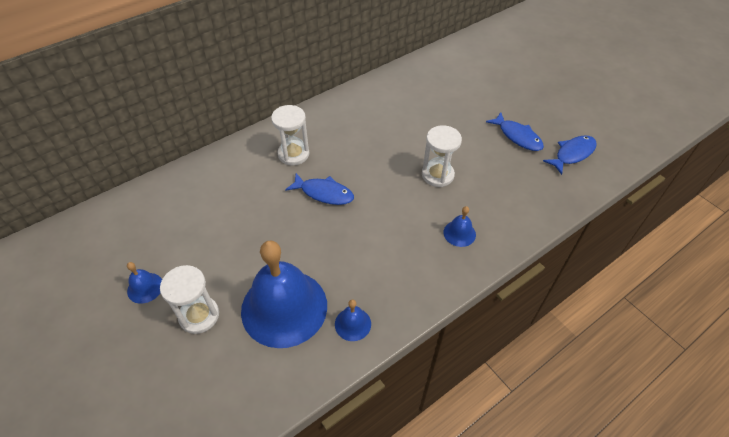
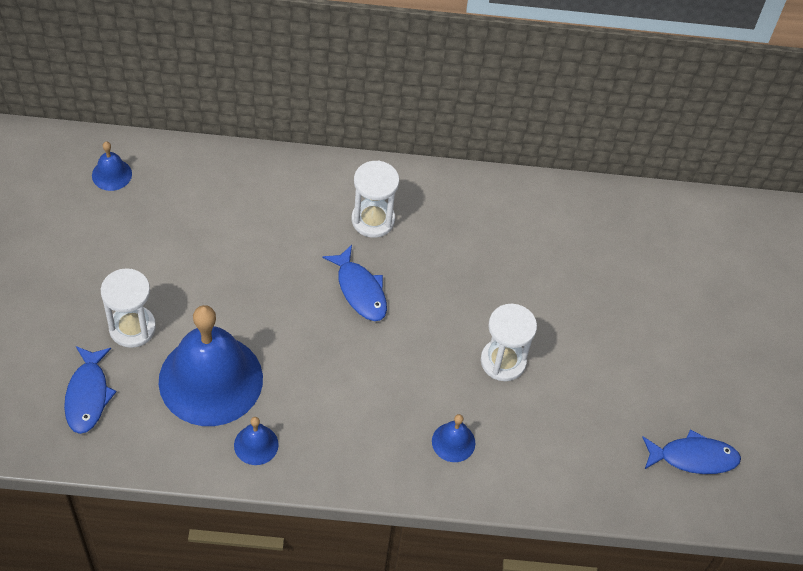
camera: 35 degrees right, 5 degrees up
blue bell [127,262,162,304] -> blue bell moved to [92,142,132,191]
blue fish [486,112,544,151] -> blue fish moved to [64,346,116,434]

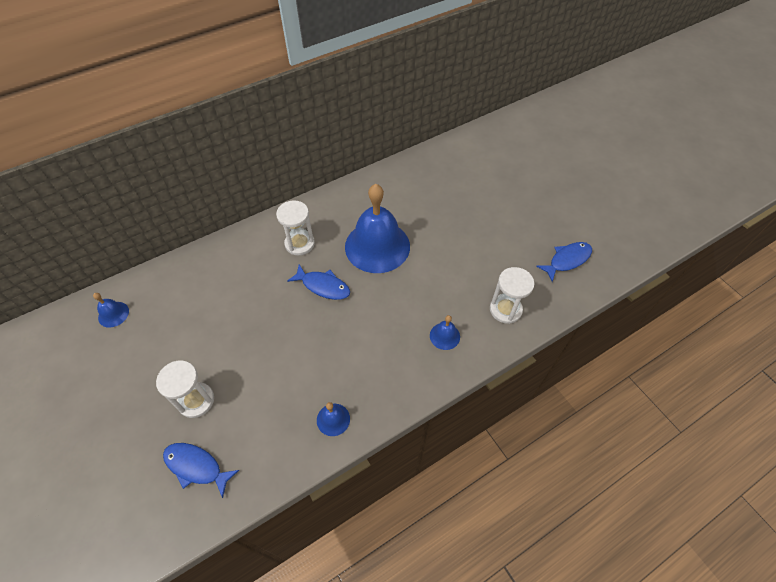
camera: 30 degrees left, 0 degrees up
blue fish [64,346,116,434] -> blue fish turned 150 degrees clockwise [163,443,239,498]
blue bell [159,305,263,426] -> blue bell moved to [345,184,410,273]
white hourglass [481,304,537,381] -> white hourglass moved to [490,267,534,324]

